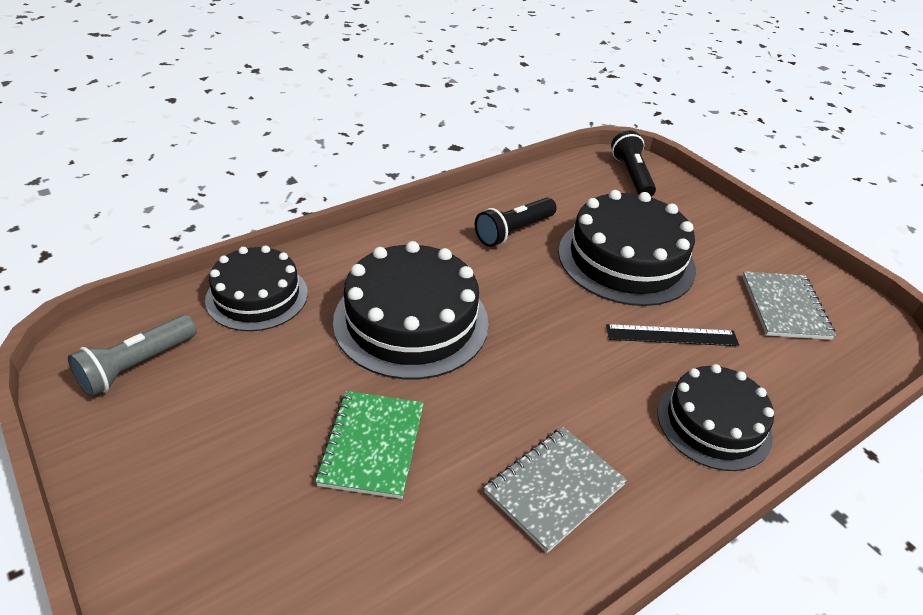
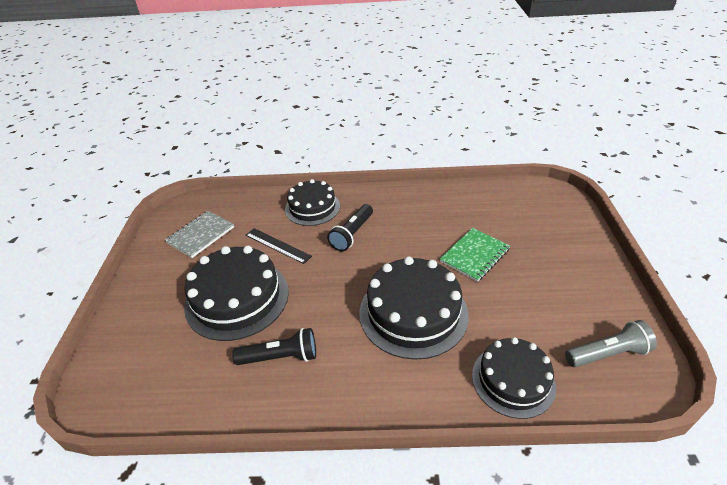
camera: 140 degrees left, 0 degrees up
grey notebook [484,427,627,553] -> none
black flashlight [611,130,656,197] -> black flashlight moved to [327,204,373,251]

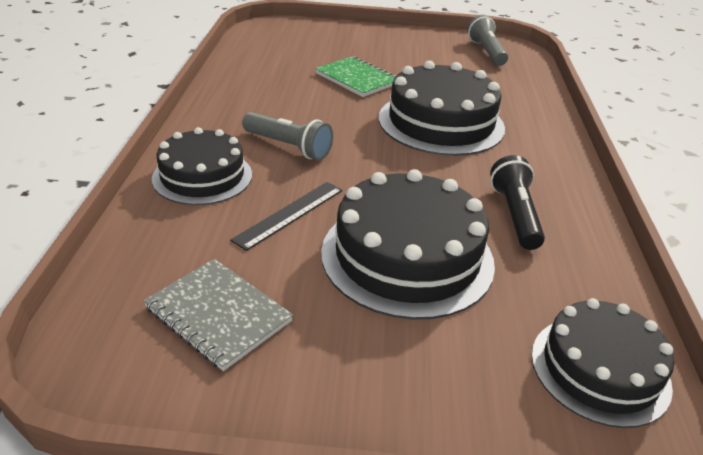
camera: 90 degrees left, 5 degrees down
black flashlight [327,204,373,251] -> grey flashlight [242,112,333,160]
black cake [472,337,556,419] -> black cake moved to [532,298,674,428]

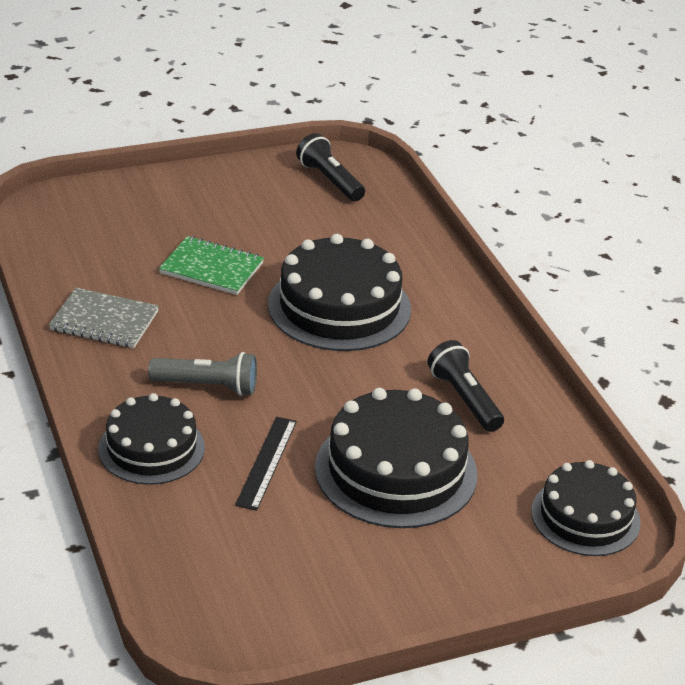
camera: 25 degrees left, 0 degrees up
grey notebook [143,259,293,371] -> grey notebook moved to [49,288,159,348]
grey flashlight [467,15,509,66] -> black flashlight [296,133,365,202]

